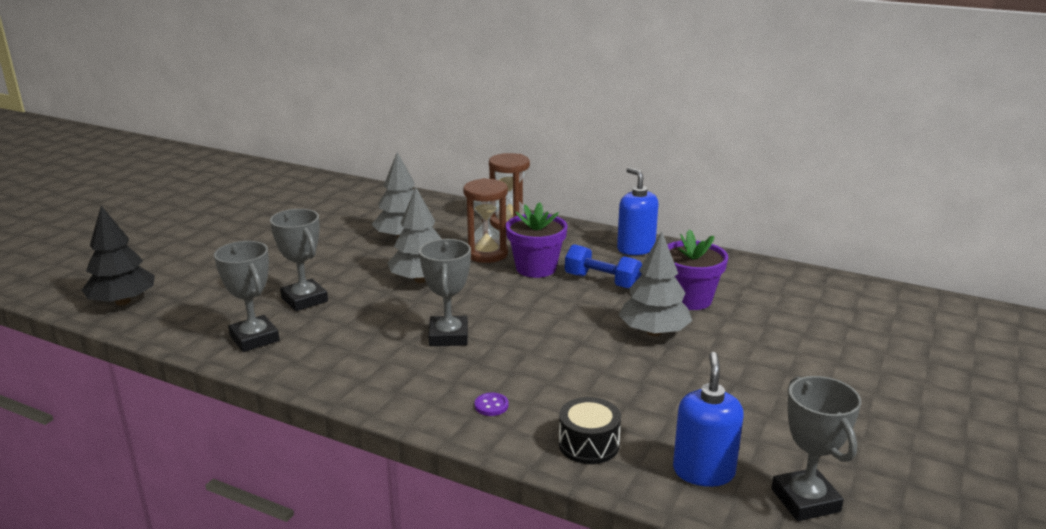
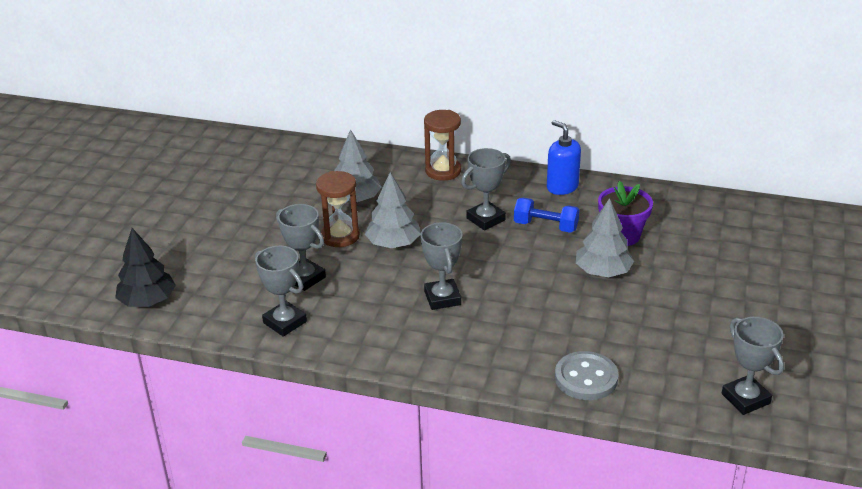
camera: 10 degrees left, 10 degrees up
brown hourglass [463,178,508,263] -> brown hourglass moved to [316,171,360,247]
purple button [475,393,508,416] -> none
purple flower pot [506,202,567,278] -> grey trophy [461,148,511,230]
black drum [559,397,621,464] -> grey button [555,351,618,400]
blue soap dispenser [673,352,744,487] -> none

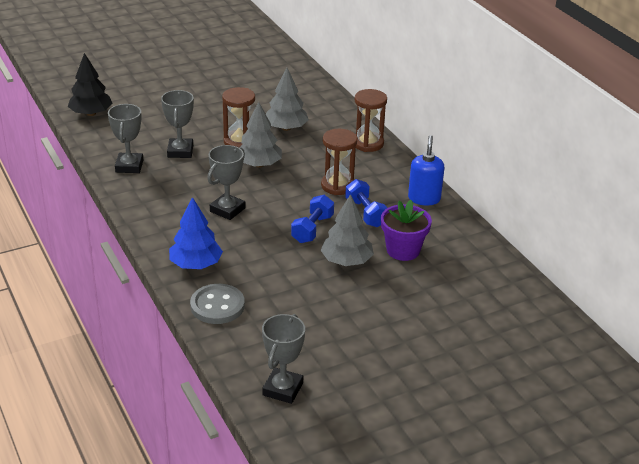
camera: 45 degrees right, 0 degrees up
grey trophy [461,148,511,230] -> brown hourglass [321,129,357,195]
none -> blue tree [169,197,223,269]
none -> blue dumbbell [291,195,334,243]

